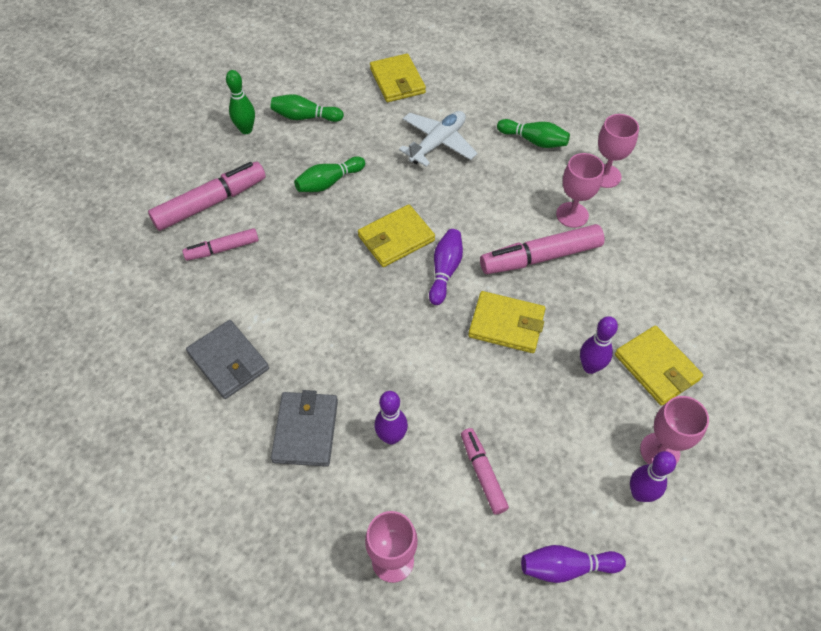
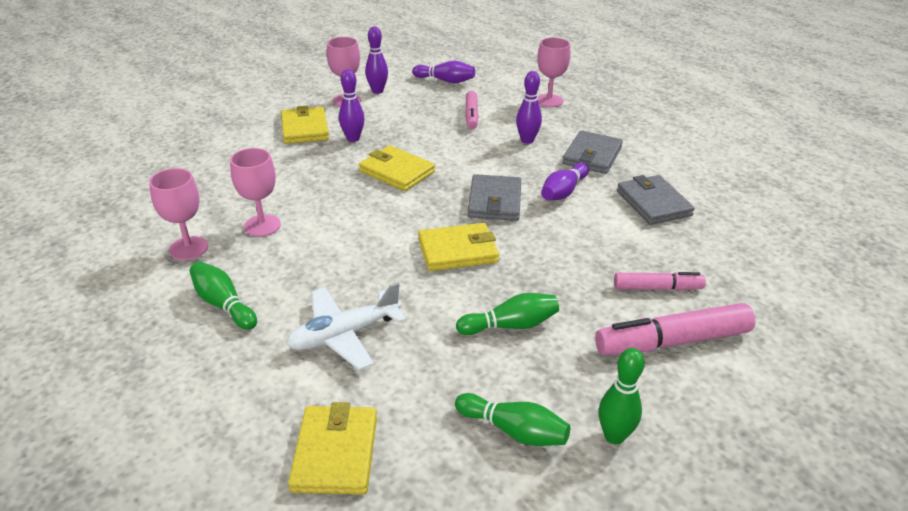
camera: 160 degrees left, 20 degrees down
purple bowling pin [429,229,463,305] -> purple bowling pin moved to [541,163,589,200]
pink marker [480,224,605,274] -> none
none -> grey wallet [468,174,521,221]

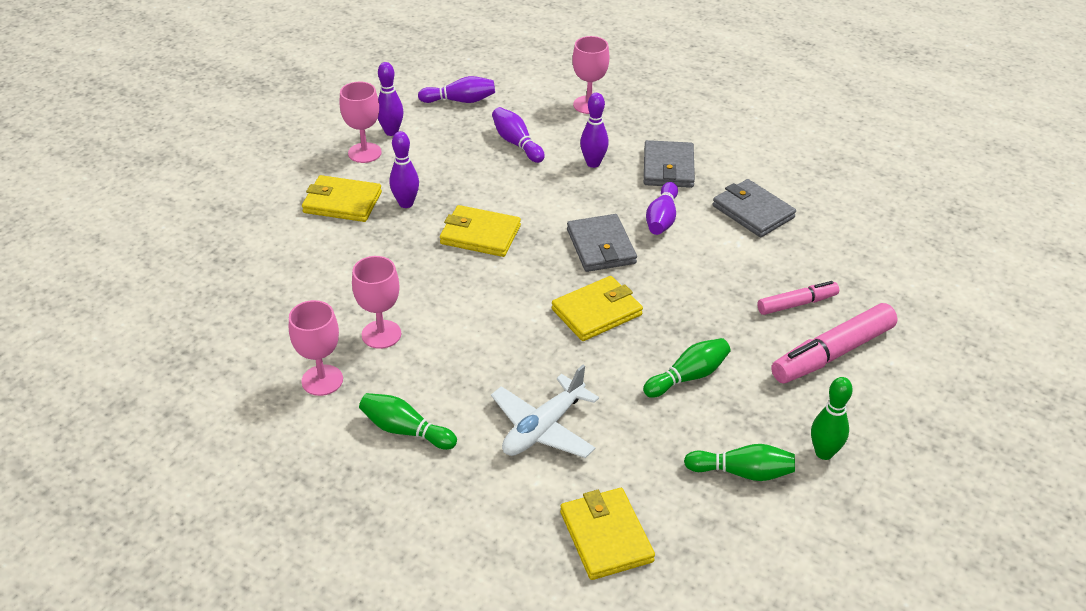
camera: 20 degrees left, 5 degrees up
yellow wallet [281,106,329,144] -> yellow wallet turned 45 degrees counterclockwise [302,175,382,222]
pink marker [465,91,479,129] -> purple bowling pin [492,107,545,163]

